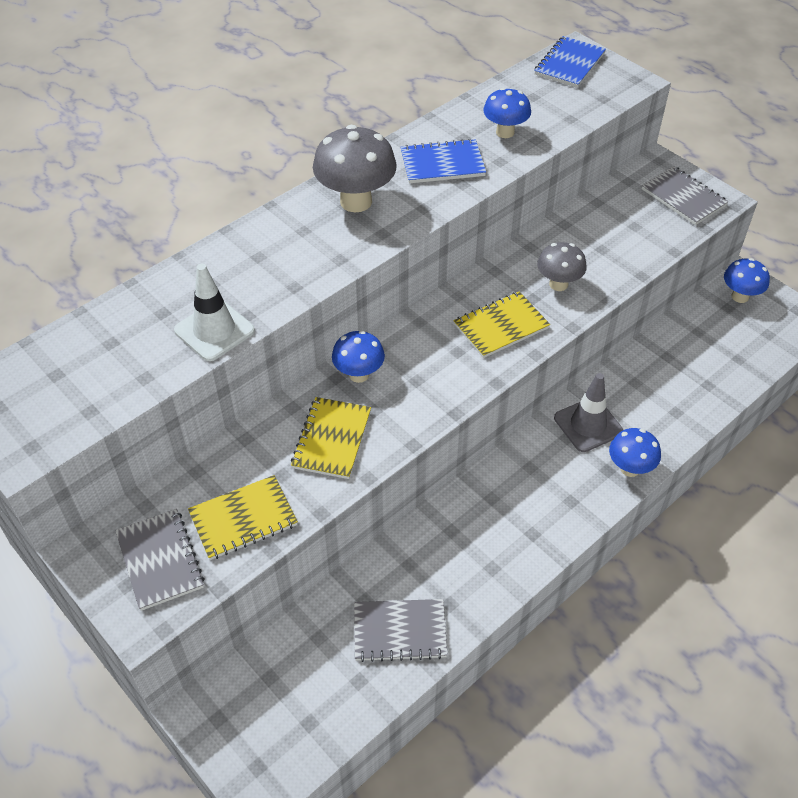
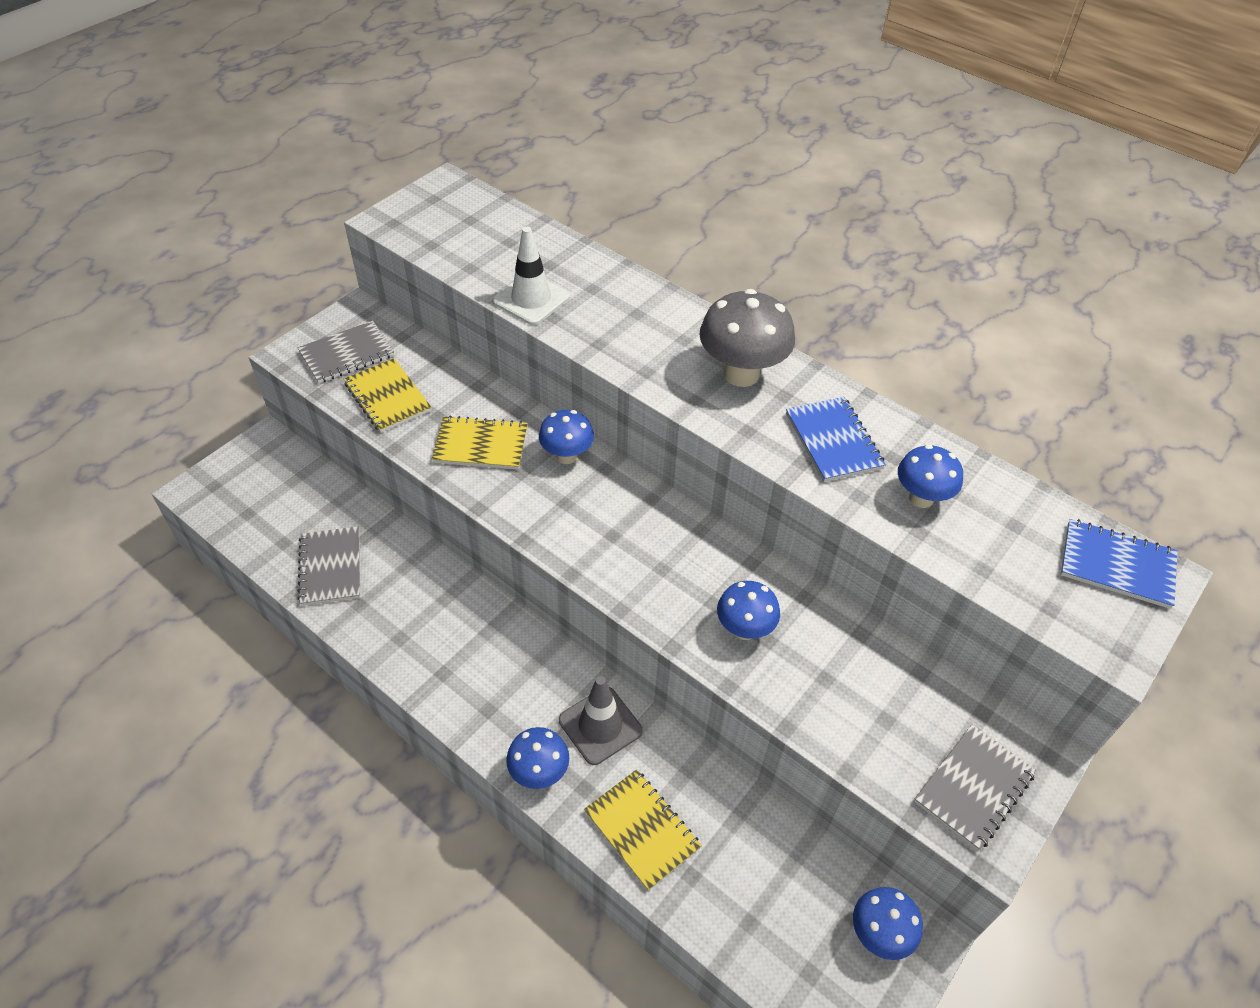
camera: 80 degrees right, 0 degrees up
yellow notebook [454,291,550,358] -> yellow notebook moved to [584,769,702,891]
grey mushroom [537,242,587,291] -> blue mushroom [717,581,780,640]

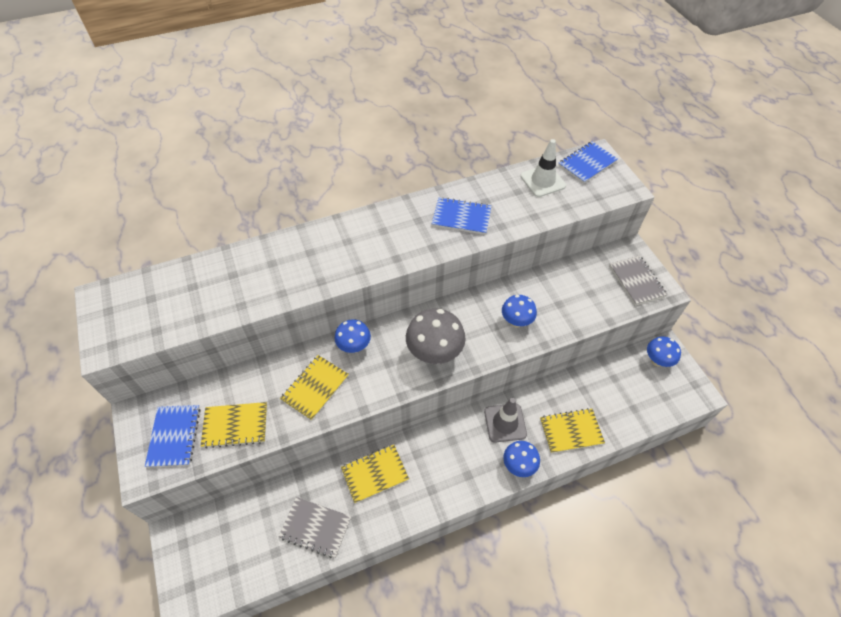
camera: 60 degrees left, 5 degrees up
grey notebook [298,321,394,384] -> blue notebook [145,405,201,467]
white traffic cone [493,227,570,325] -> white traffic cone moved to [521,139,566,197]
grey mushroom [699,289,795,387] -> grey mushroom moved to [406,308,466,364]
blue mushroom [898,445,963,508] -> none
none -> yellow notebook [341,445,409,503]

